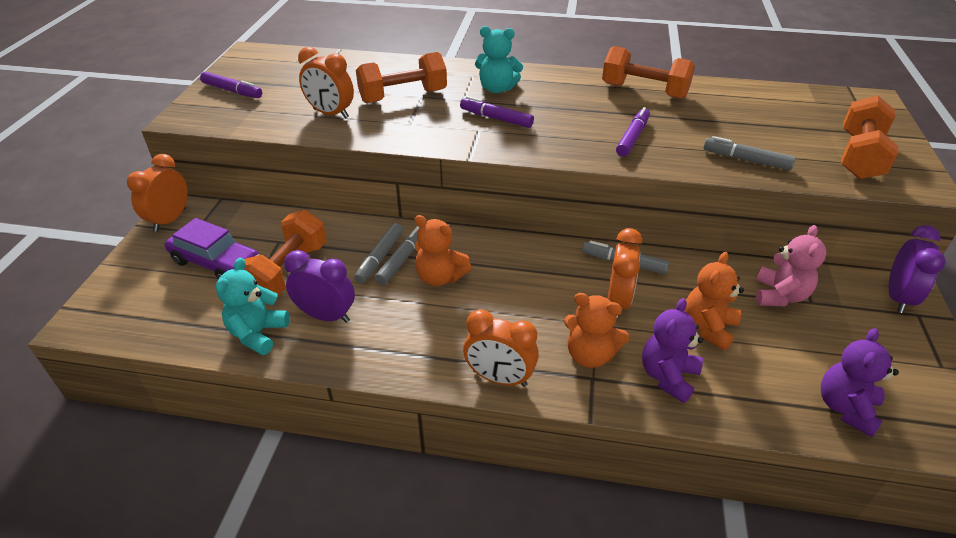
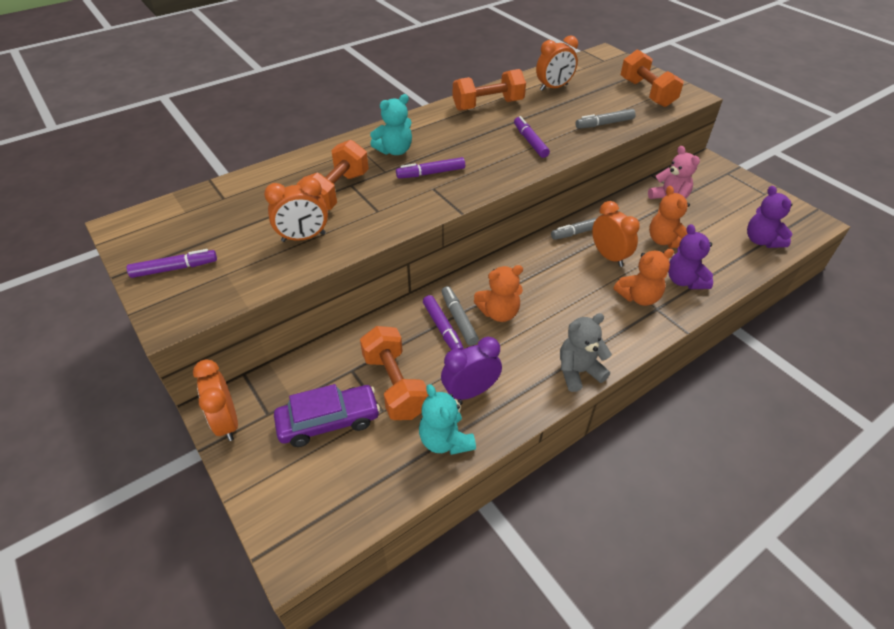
camera: 45 degrees left, 5 degrees up
grey marker [354,223,403,284] -> purple marker [423,295,464,350]
orange clock [463,309,539,387] -> orange clock moved to [536,36,578,91]
purple clock [889,225,946,313] -> none
none -> grey teddy bear [560,313,612,392]

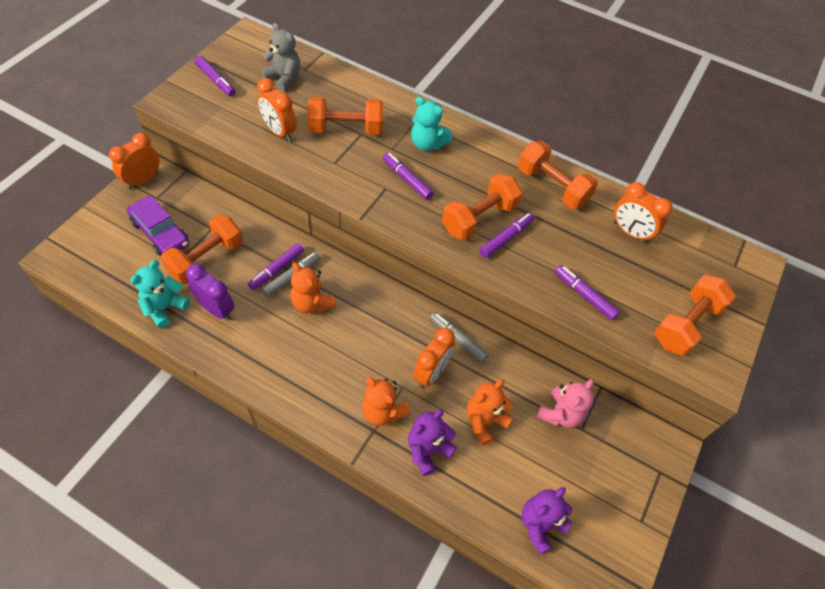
camera: 60 degrees right, 10 degrees up
grey teddy bear [560,313,612,392] -> grey teddy bear moved to [261,23,300,92]
grey marker [575,109,636,129] -> purple marker [555,265,620,320]
none -> orange dumbbell [442,174,522,240]

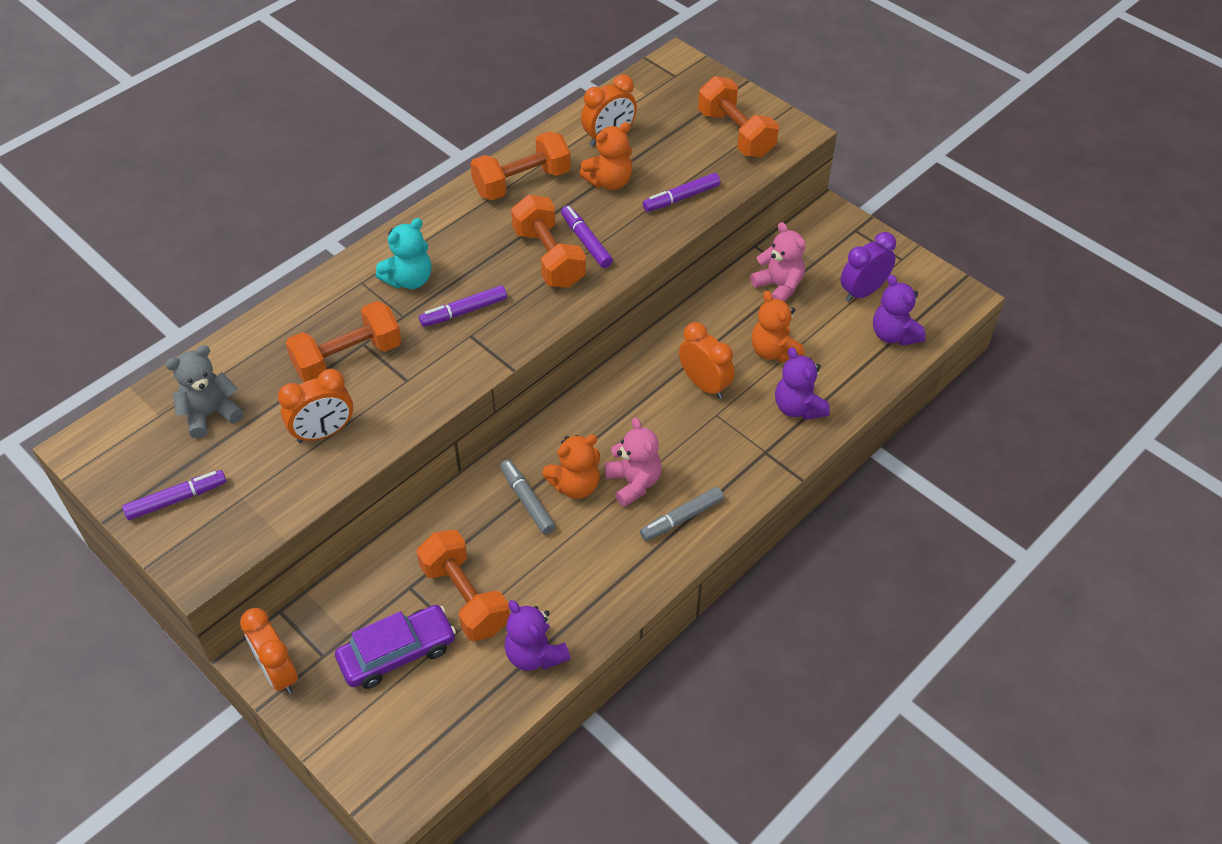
camera: 70 degrees left, 5 degrees down
turquoise teddy bear [130,260,190,328] -> purple teddy bear [504,600,571,671]
purple clock [186,264,235,321] -> purple clock moved to [840,232,896,302]
purple marker [248,243,304,290] -> none
orange dumbbell [307,97,383,135] -> orange dumbbell turned 45 degrees clockwise [286,301,402,382]
orange teddy bear [362,377,411,426] -> orange teddy bear moved to [579,122,632,190]
grey marker [429,312,489,362] -> grey marker moved to [640,487,724,541]
none -> pink teddy bear [605,418,661,507]

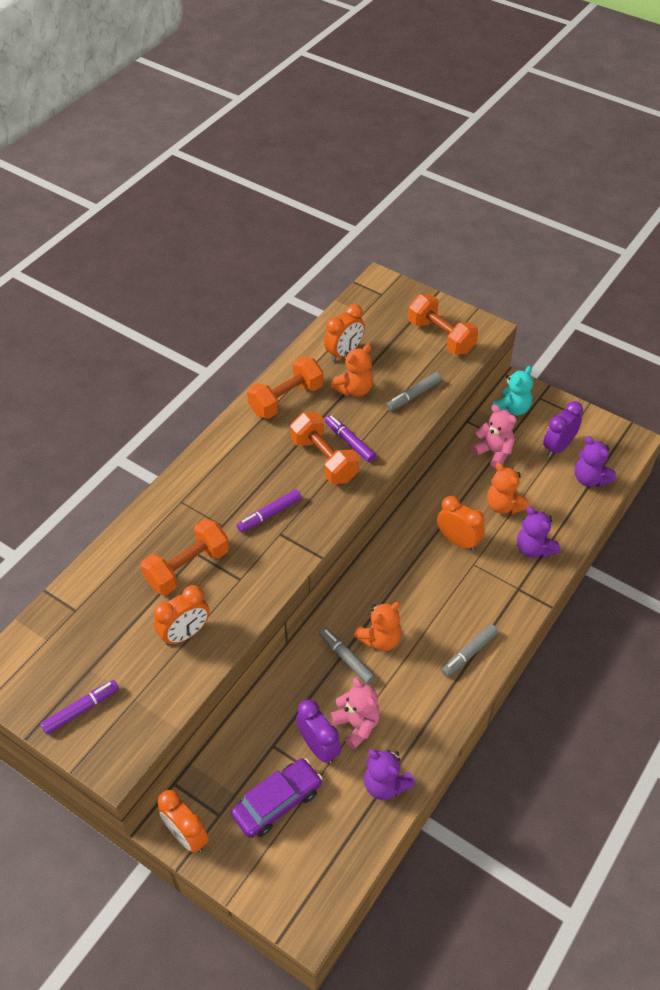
camera: 10 degrees left, 0 degrees up
grey teddy bear [166,345,243,439] -> none
turquoise teddy bear [376,218,431,289] -> turquoise teddy bear moved to [491,366,533,416]
orange dumbbell [417,530,510,641] -> purple clock [296,699,341,764]
pink teddy bear [605,418,661,507] -> pink teddy bear moved to [331,678,380,749]
purple marker [643,173,720,212] -> grey marker [386,372,442,411]

